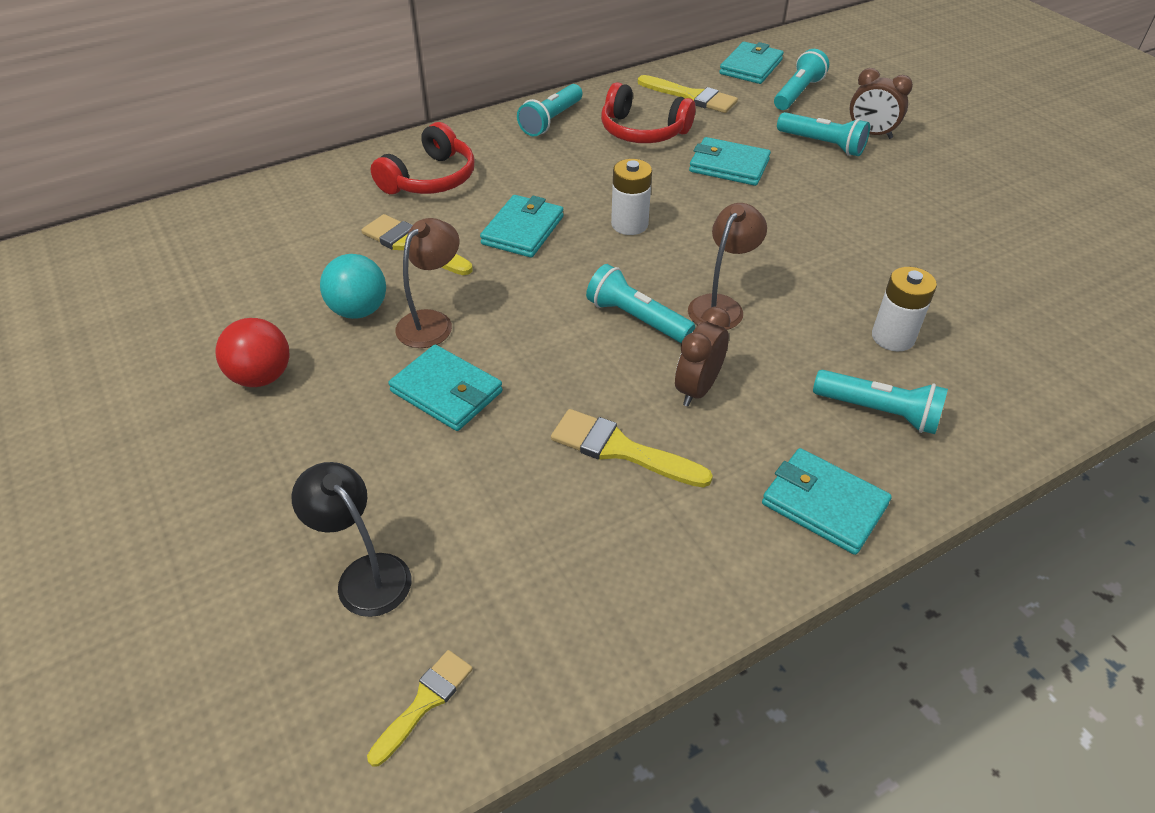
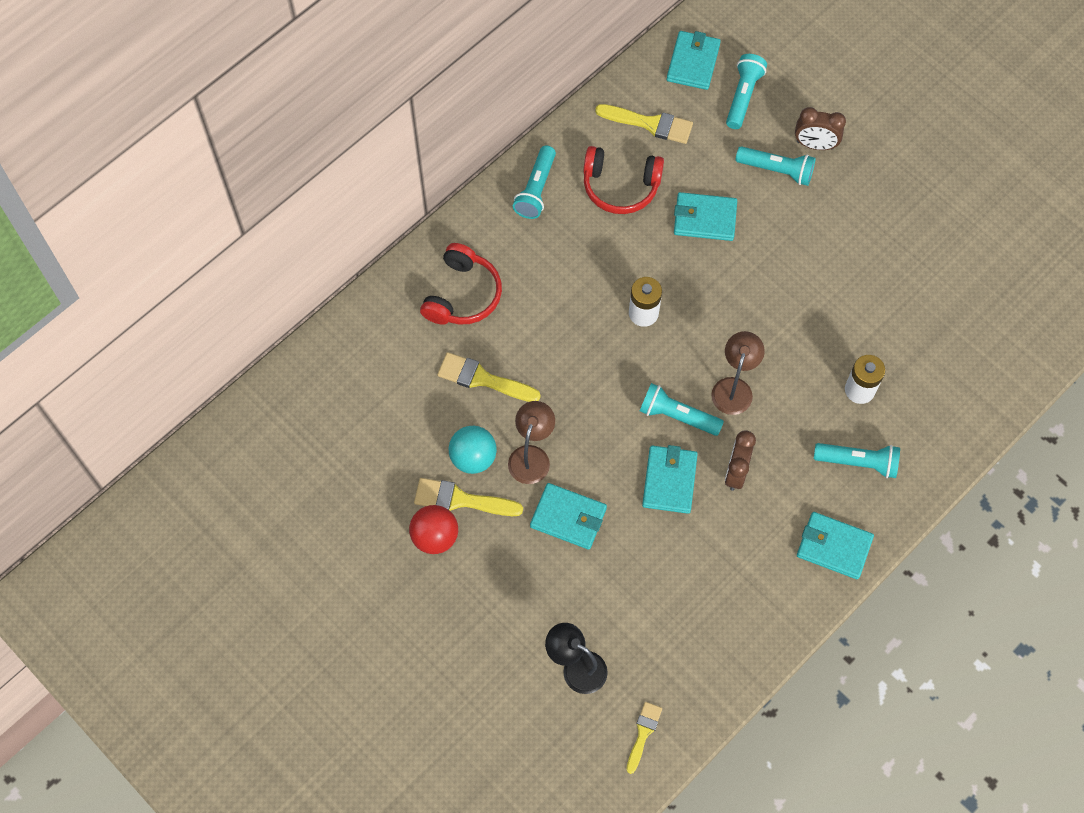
camera: 15 degrees left, 20 degrees up
turquoise wallet [480,195,564,258] -> turquoise wallet moved to [642,445,698,514]
yellow brush [551,409,713,488] -> yellow brush moved to [414,478,523,516]

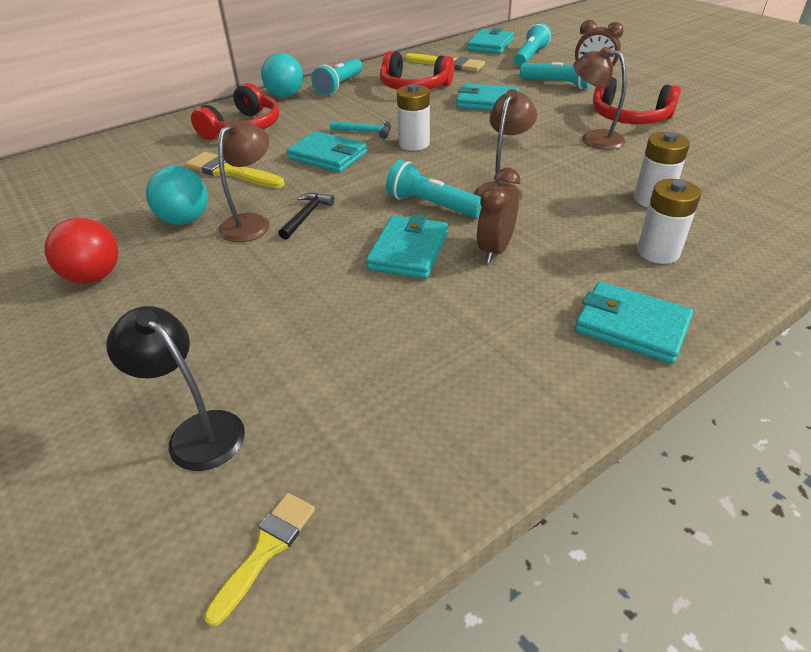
camera: 10 degrees right, 25 degrees down
yellow brush [414,478,523,516] -> none
turquoise wallet [530,483,607,550] -> turquoise wallet moved to [287,131,367,173]
turquoise flashlight [814,443,900,478] -> white battery [637,179,701,264]
none -> turquoise ball [261,53,303,98]
none -> black hammer [278,193,334,240]
none -> turquoise hammer [330,121,391,139]
none -> brown lamp [573,47,627,150]
none -> red headphones [593,77,681,124]

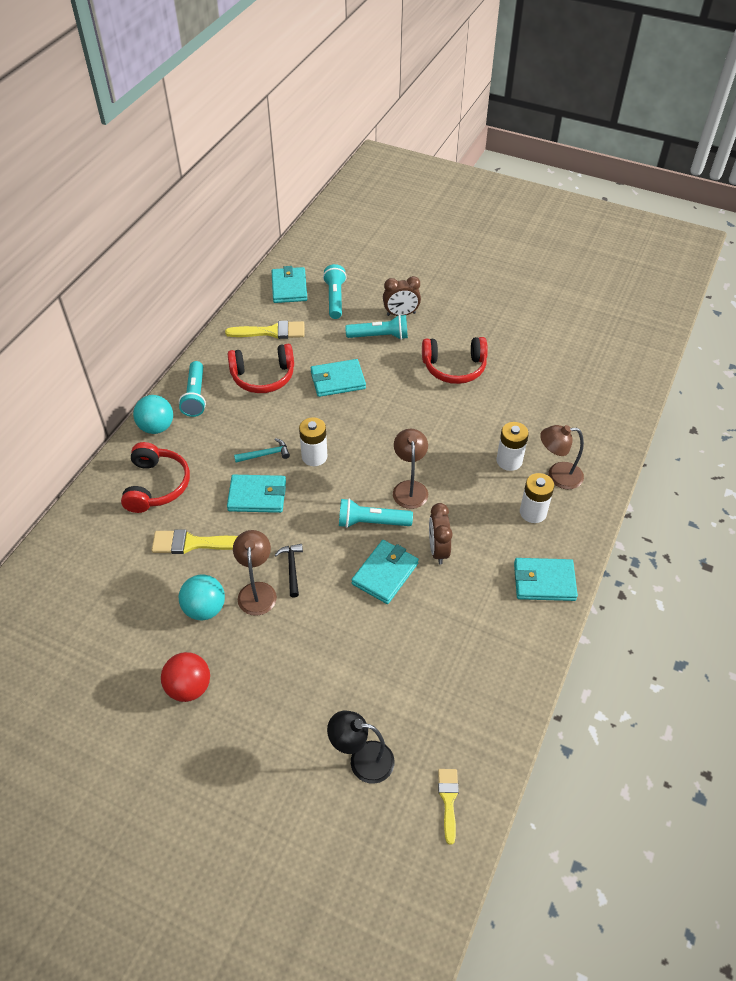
camera: 30 degrees left, 10 degrees up
turquoise wallet [366,214,448,279] -> turquoise wallet turned 45 degrees clockwise [351,540,419,604]
brown lamp [573,47,627,150] -> brown lamp moved to [540,425,584,489]

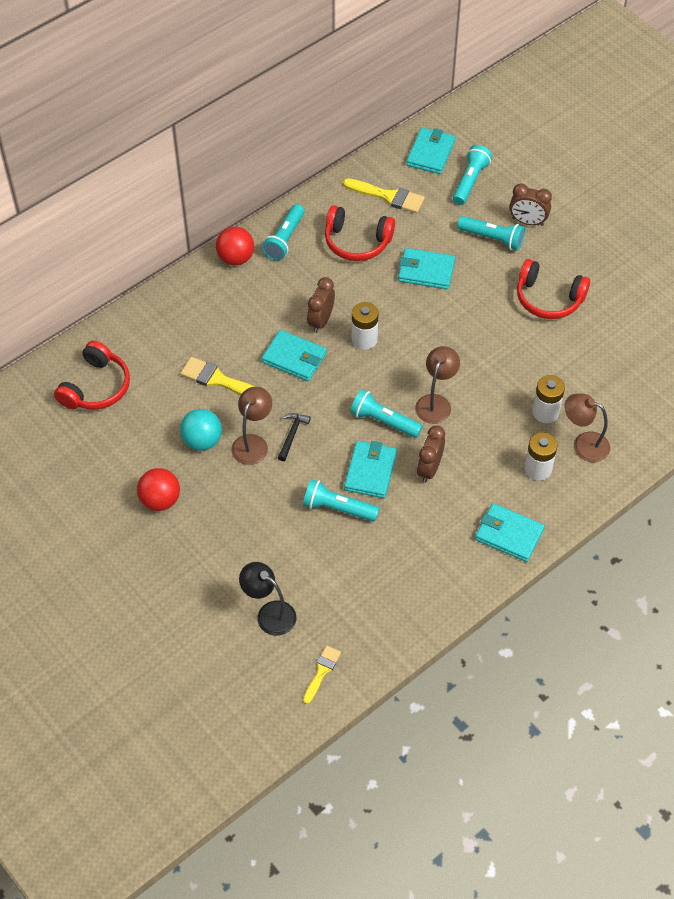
camera: 25 degrees right, 5 degrees up
red headphones [121,442,190,513] -> red headphones moved to [54,341,130,410]
turquoise ball [133,395,173,434] -> red ball [216,227,254,265]
turquoise hammer [234,438,290,462] -> brown clock [307,277,335,333]
turquoise wallet [351,540,419,604] -> turquoise wallet turned 45 degrees counterclockwise [344,441,397,498]
none -> turquoise flashlight [303,479,380,522]

